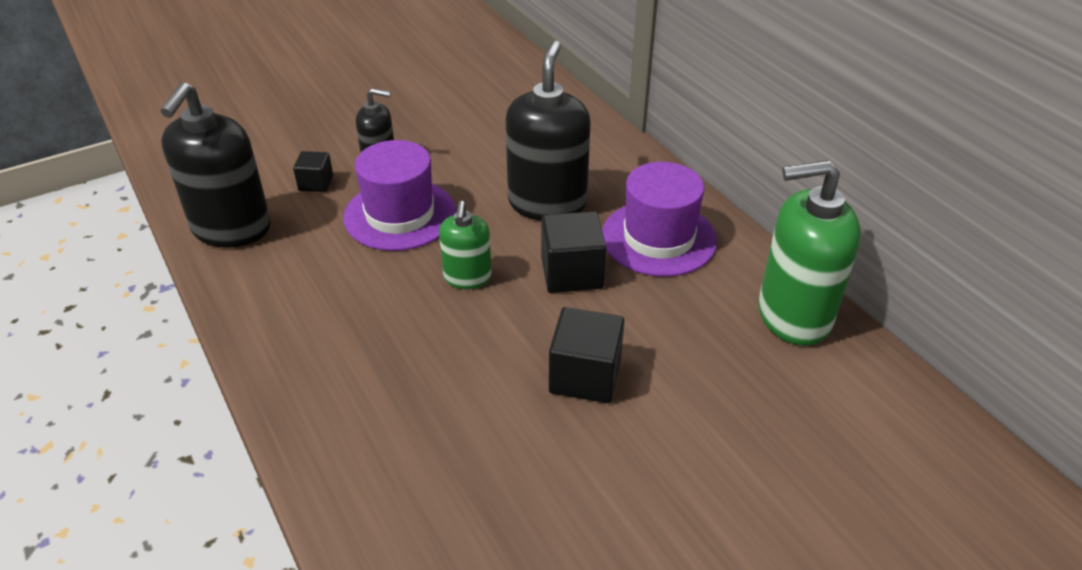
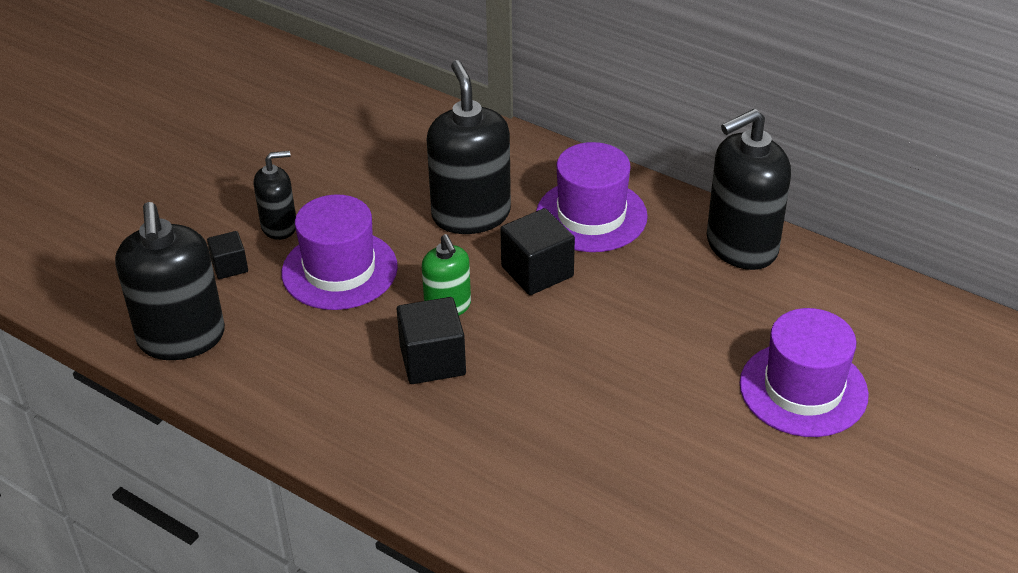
camera: 25 degrees left, 0 degrees up
black cube [549,307,625,403] -> black cube moved to [397,297,466,384]
green soap dispenser [758,160,861,346] -> black soap dispenser [707,109,791,270]
none -> purple hat [740,308,869,437]

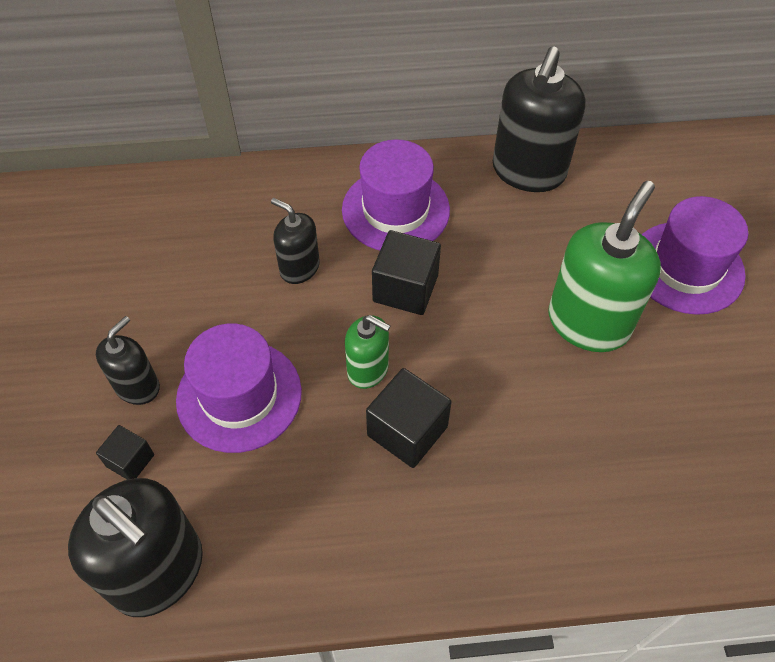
camera: 40 degrees left, 15 degrees up
black soap dispenser [427,60,511,234] -> black soap dispenser [271,198,320,284], size x0.55
none -> green soap dispenser [548,181,661,352]

